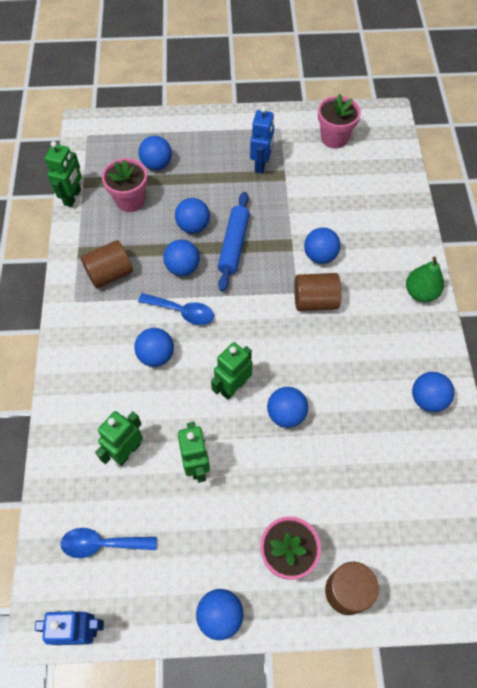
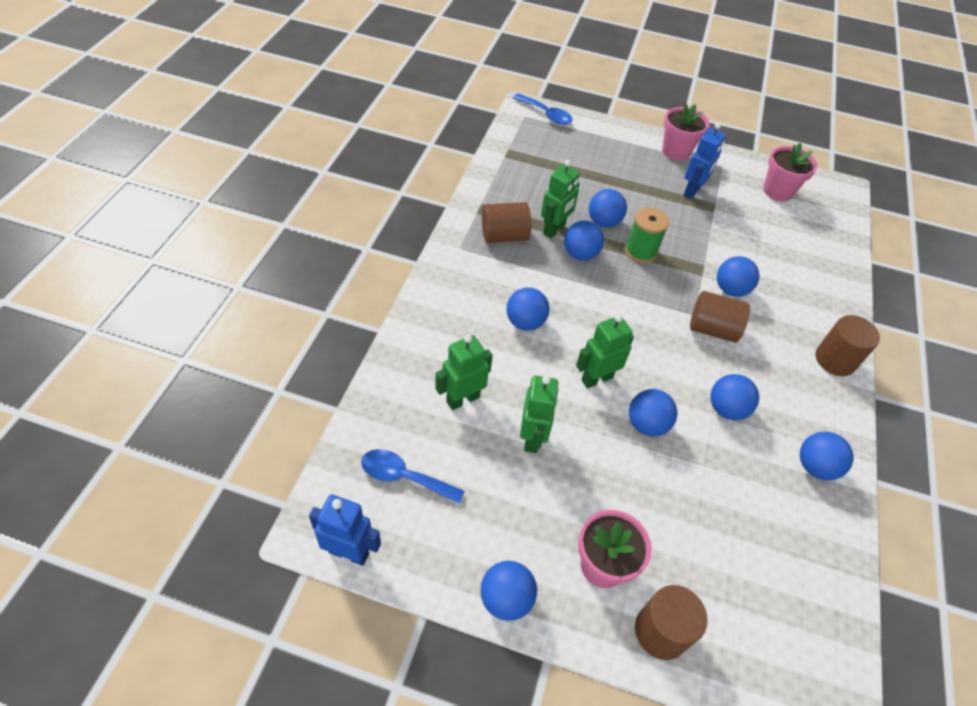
camera: 15 degrees right, 10 degrees down
green robot [45,141,82,207] -> green robot moved to [541,160,580,238]
pink flower pot [102,158,148,212] -> pink flower pot moved to [662,103,710,161]
blue ball [138,136,172,170] -> blue ball moved to [710,374,759,420]
blue spoon [138,293,214,325] -> blue spoon moved to [513,93,573,125]
blue rolling pin [218,192,250,292] -> green spool [625,207,669,263]
green pear [406,257,444,302] -> brown cylinder [815,315,880,376]

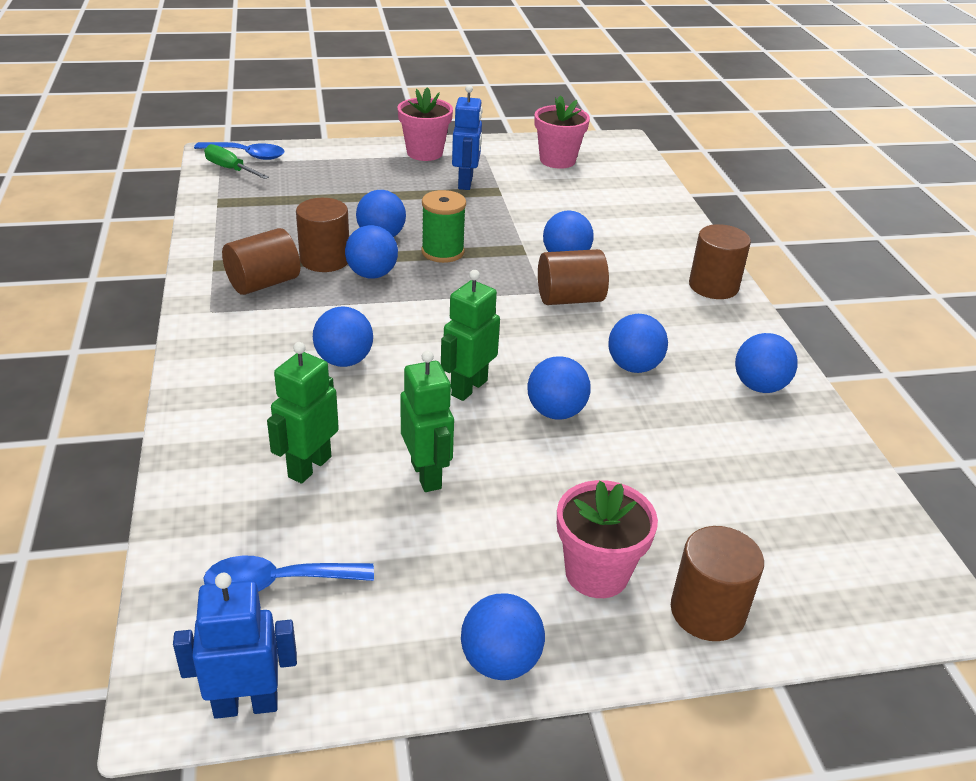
camera: 25 degrees left, 15 degrees down
green robot [541,160,580,238] -> brown cylinder [296,198,349,272]
none -> green screwdriver [204,144,269,179]

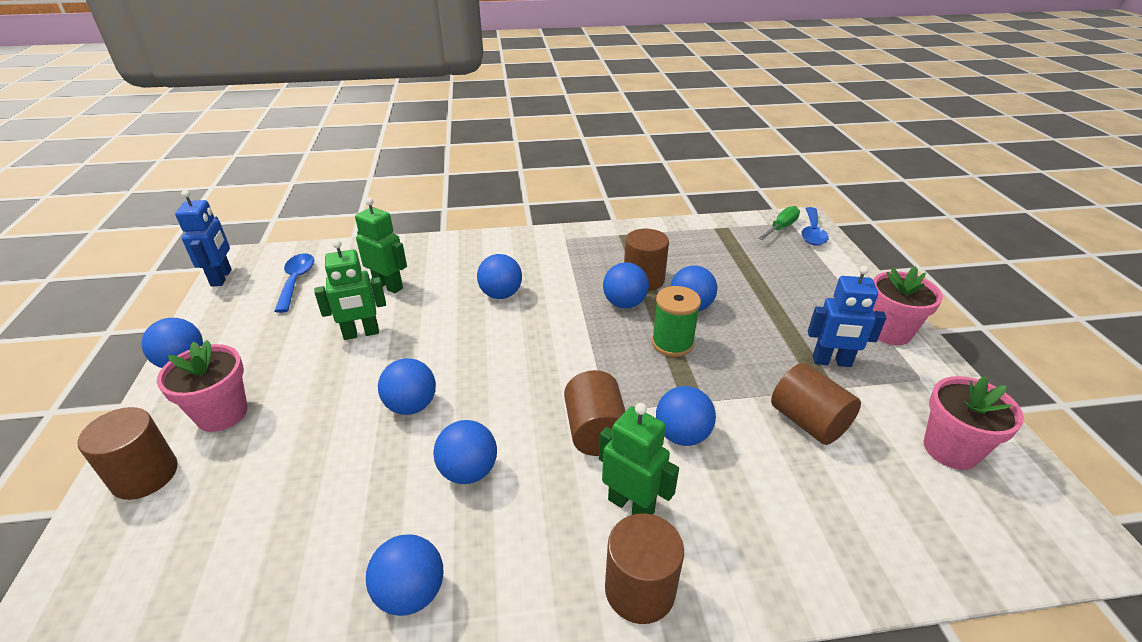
camera: 95 degrees right, 0 degrees up
brown cylinder [222,228,300,295] -> brown cylinder moved to [771,363,861,445]
green robot [441,270,500,401] -> green robot moved to [599,403,679,515]

